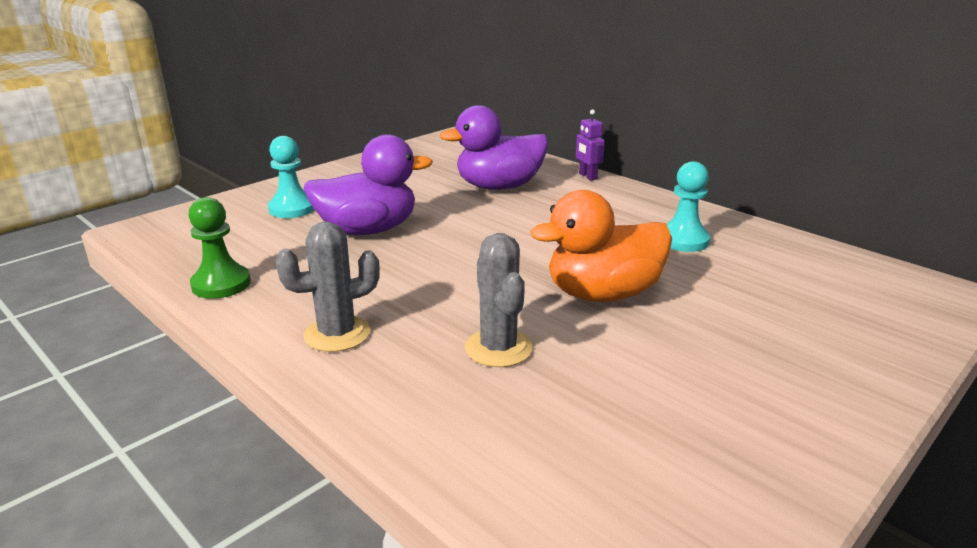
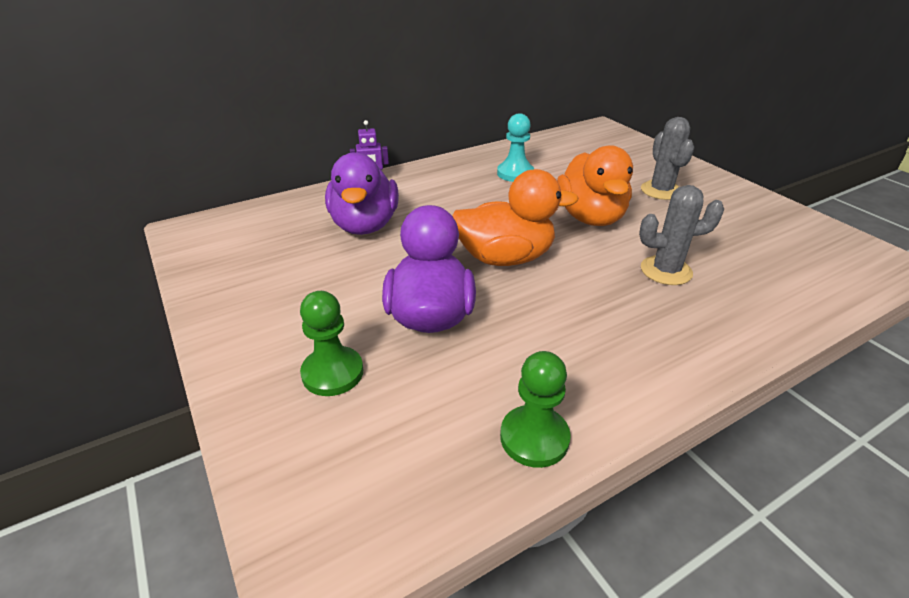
camera: 75 degrees left, 10 degrees up
turquoise pawn [268,136,315,218] -> green pawn [300,291,363,396]
grey cactus [275,222,380,352] -> grey cactus moved to [641,117,694,200]
none -> orange duck [452,169,578,266]

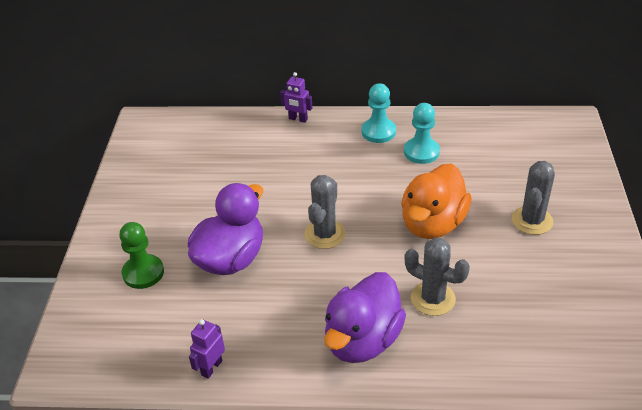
camera: 35 degrees right, 5 degrees up
purple duck [325,152,399,235] -> purple duck moved to [324,272,406,363]
orange duck [452,169,578,266] -> grey cactus [304,175,345,249]
green pawn [500,351,571,468] -> purple robot [189,319,225,379]
none -> turquoise pawn [362,83,396,143]

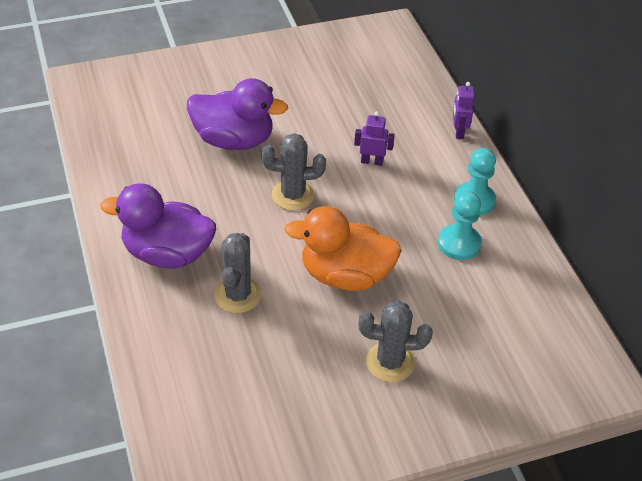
camera: 65 degrees right, 5 degrees up
green pawn [120,222,164,289] -> none
purple robot [189,319,225,379] -> purple robot moved to [354,111,395,166]

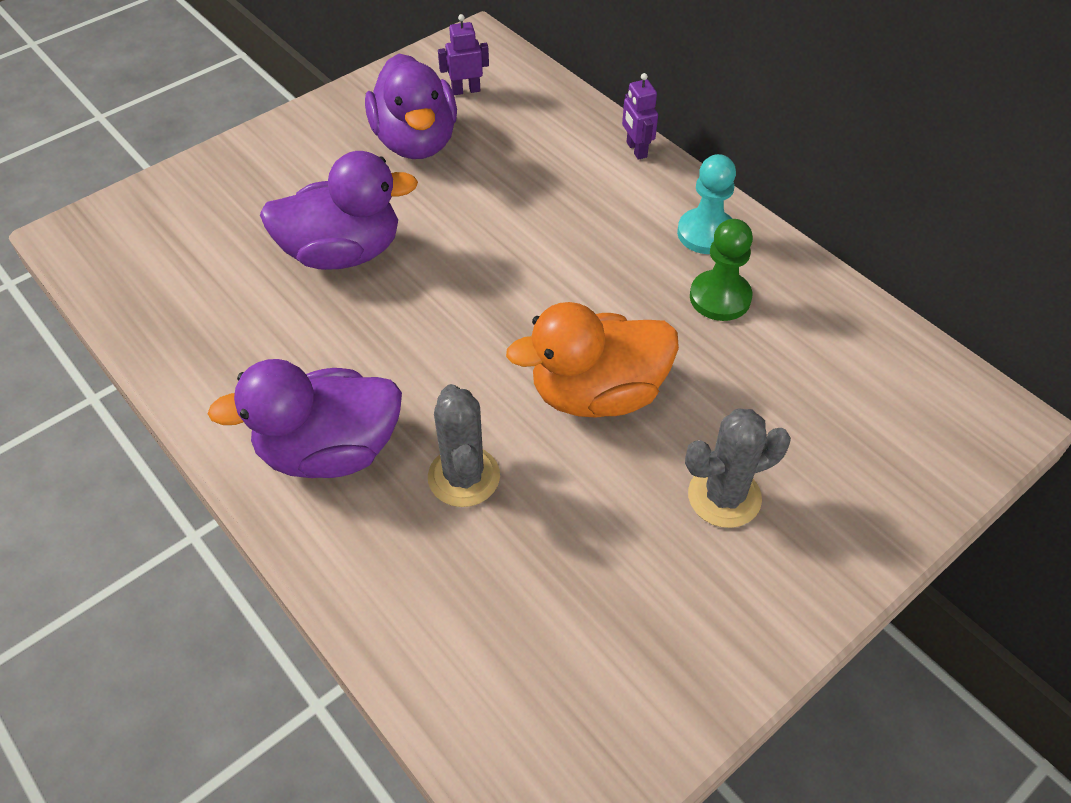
camera: 20 degrees left, 5 degrees up
grey cactus [261,133,326,210] -> none
purple robot [354,111,395,166] -> purple robot moved to [438,14,489,95]
turquoise pawn [438,191,482,260] -> green pawn [690,219,753,321]
none -> purple duck [365,54,457,159]

